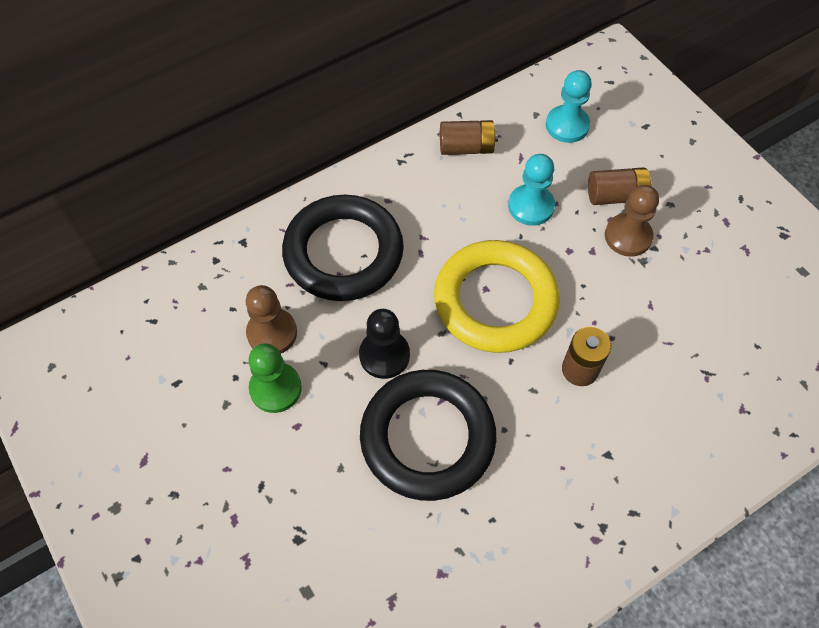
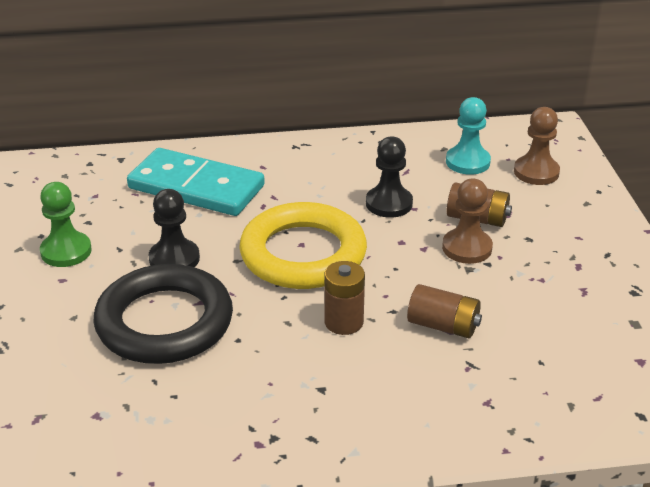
camera: 25 degrees right, 25 degrees down
brown pawn [246,285,297,353] -> brown pawn moved to [514,107,560,185]
black ring [282,195,404,301] -> turquoise domino [127,148,265,216]
brown battery [440,120,498,155] -> brown battery moved to [407,284,482,338]
turquoise pawn [508,154,555,226] -> black pawn [366,136,413,218]

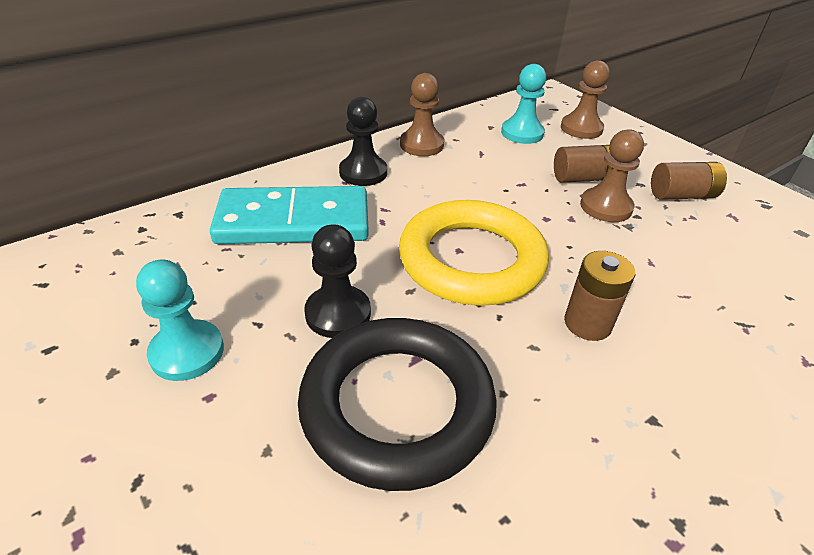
camera: 30 degrees left, 5 degrees up
green pawn [40,182,92,267] -> turquoise pawn [136,260,224,381]
black pawn [366,136,413,218] -> black pawn moved to [339,97,387,186]
brown battery [407,284,482,338] -> brown battery moved to [651,162,727,200]
none -> brown pawn [400,73,444,156]

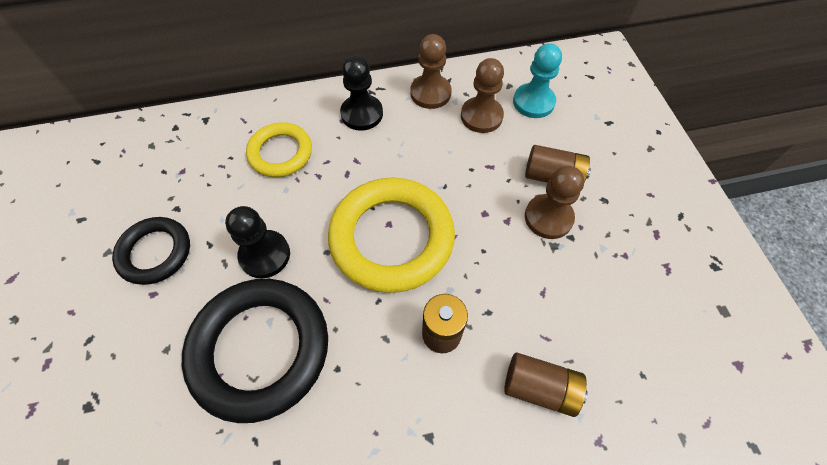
camera: 25 degrees right, 20 degrees up
turquoise pawn [136,260,224,381] -> black ring [112,217,190,285]
turquoise domino [210,186,369,244] -> yellow ring [246,122,312,177]
brown pawn [561,60,610,139] -> brown pawn moved to [461,58,504,133]
brown battery [651,162,727,200] -> brown battery moved to [504,352,588,417]

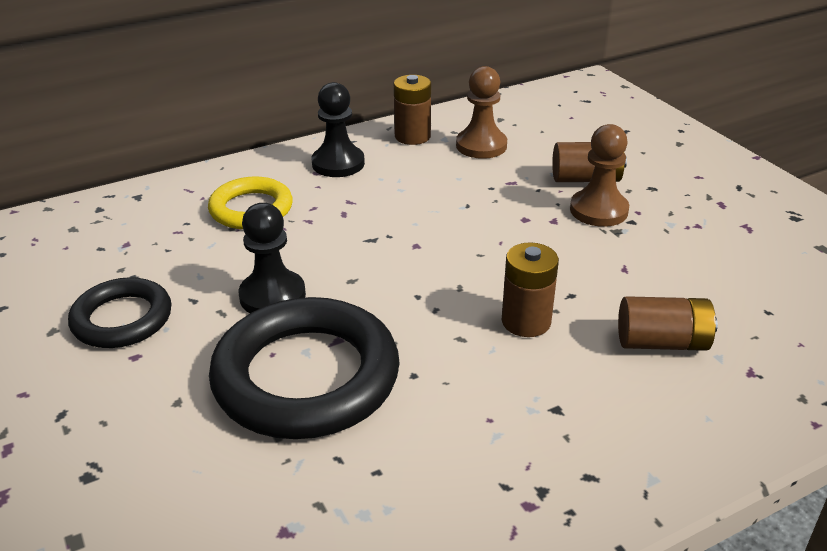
camera: 15 degrees left, 25 degrees down
yellow ring [328,178,455,293] -> none
brown pawn [410,34,452,109] -> brown battery [394,75,431,145]
turquoise pawn [513,43,562,118] -> none

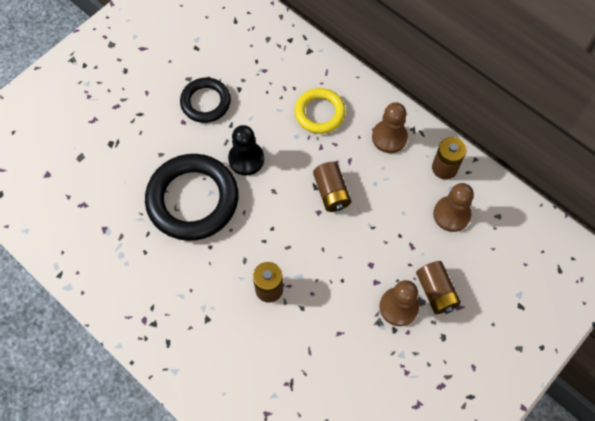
camera: 70 degrees right, 30 degrees up
black pawn [312,82,365,177] -> brown pawn [372,102,408,153]
brown battery [618,296,718,351] -> brown battery moved to [313,162,351,212]

